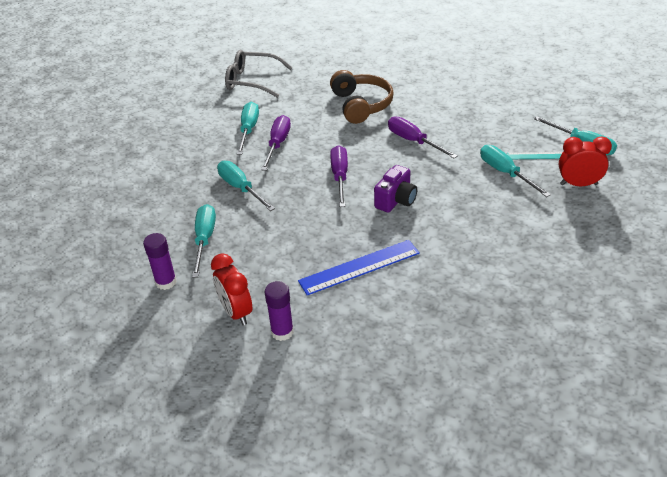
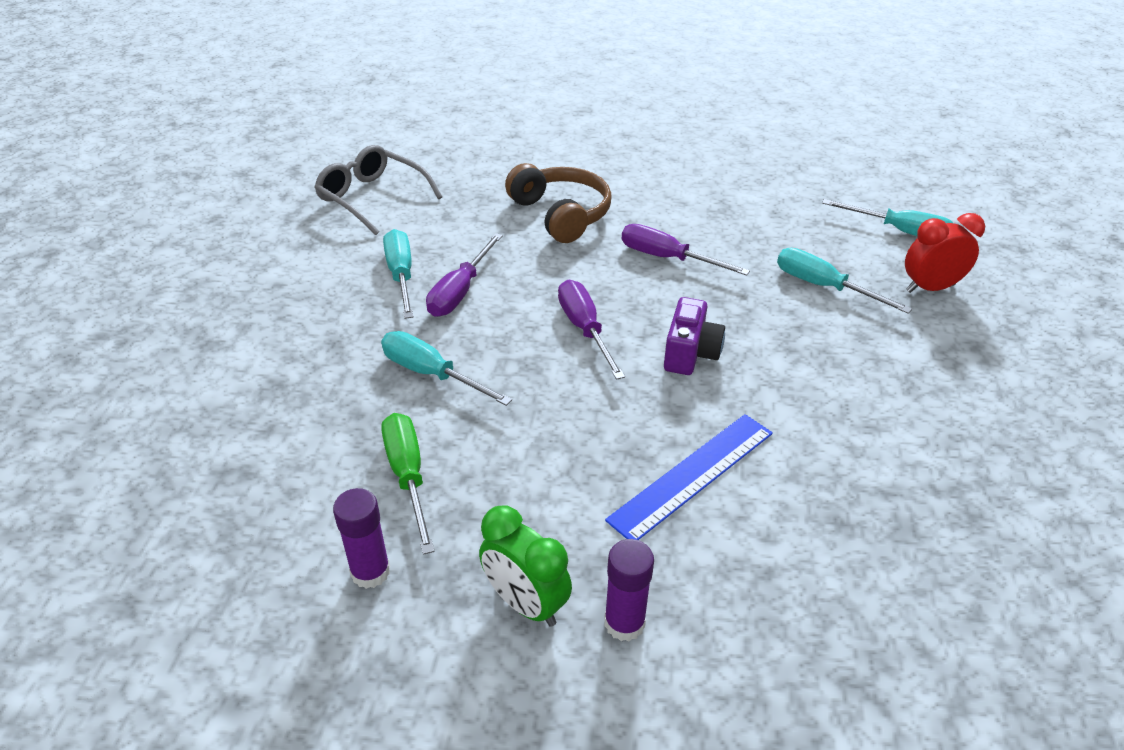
camera: 20 degrees left, 0 degrees up
turquoise screwdriver [192,204,216,278] -> green screwdriver [381,413,435,555]
red clock [211,253,252,325] -> green clock [479,506,572,627]
grey glasses [225,50,292,98] -> grey glasses turned 45 degrees clockwise [314,145,442,235]
purple screwdriver [261,115,291,171] -> purple screwdriver turned 150 degrees counterclockwise [426,233,503,317]
turquoise ruler [507,152,563,159] -> none

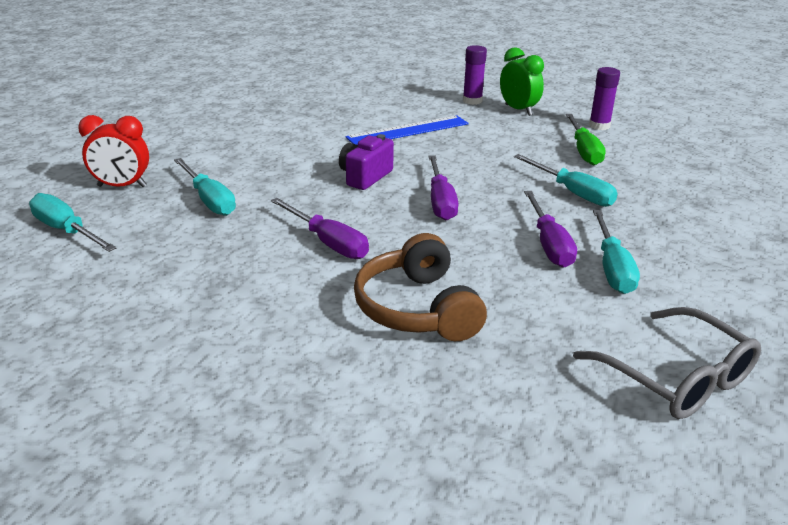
camera: 165 degrees left, 10 degrees down
purple screwdriver [426,233,503,317] -> purple screwdriver turned 135 degrees clockwise [524,191,577,268]

